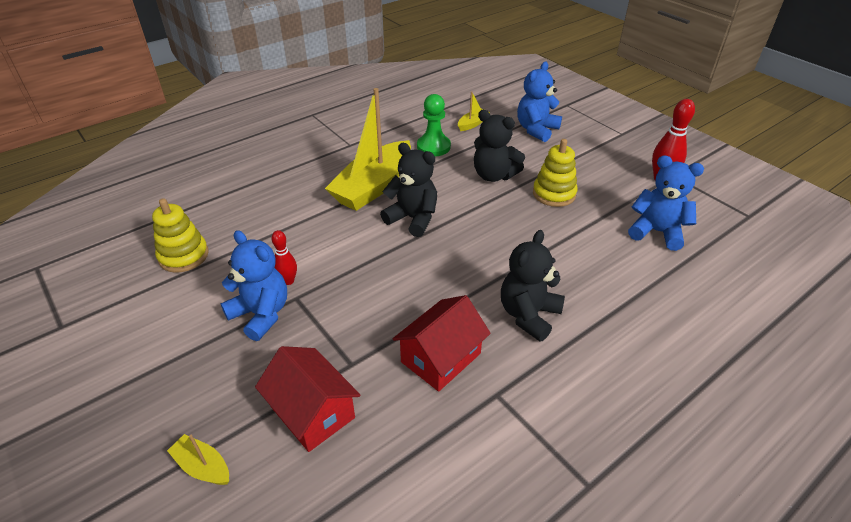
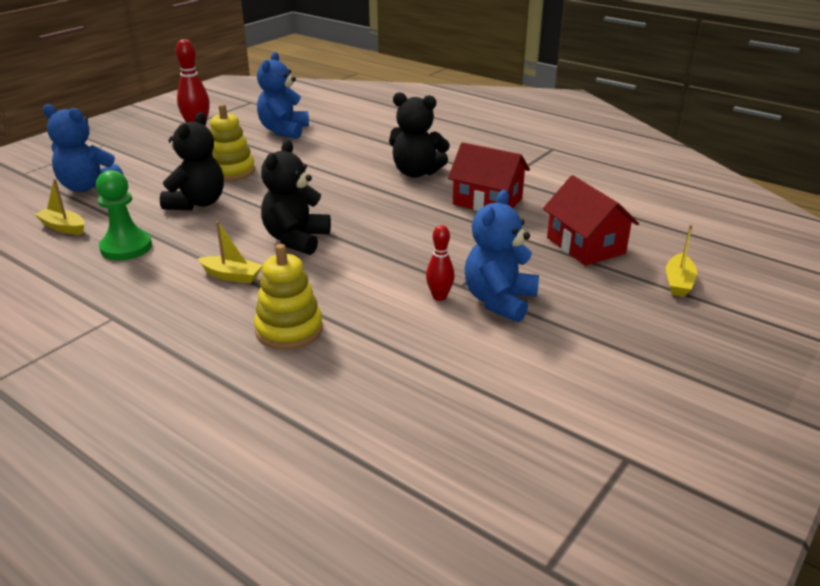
camera: 105 degrees left, 10 degrees down
yellow stacking toy [152,198,209,273] -> yellow stacking toy moved to [254,244,323,350]
red house [255,346,360,452] -> red house turned 60 degrees counterclockwise [543,175,639,266]
yellow boat [325,88,411,211] -> yellow boat [198,221,263,284], size x0.42

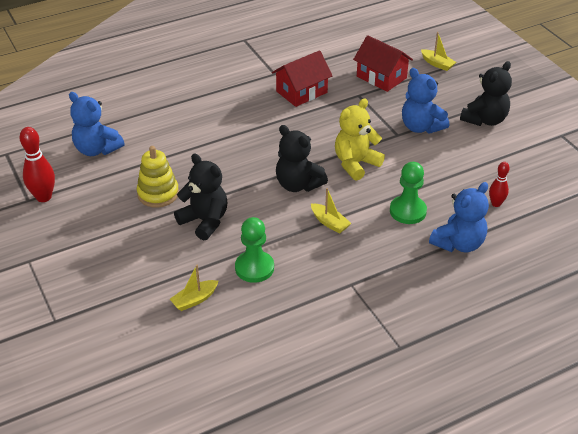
camera: 65 degrees left, 10 degrees up
blue teddy bear [43,104,123,192] -> blue teddy bear moved to [429,182,489,252]
yellow boat [198,221,263,284] -> yellow boat turned 90 degrees clockwise [311,188,351,233]
yellow stacking toy [254,244,323,350] -> green pawn [390,162,427,224]
black teddy bear [389,92,450,178] -> black teddy bear moved to [460,61,512,126]
red bowling pin [426,225,455,301] -> red bowling pin moved to [489,162,510,207]
red house [543,175,639,266] -> red house turned 45 degrees clockwise [353,35,413,92]
none -> yellow teddy bear [335,99,385,181]

